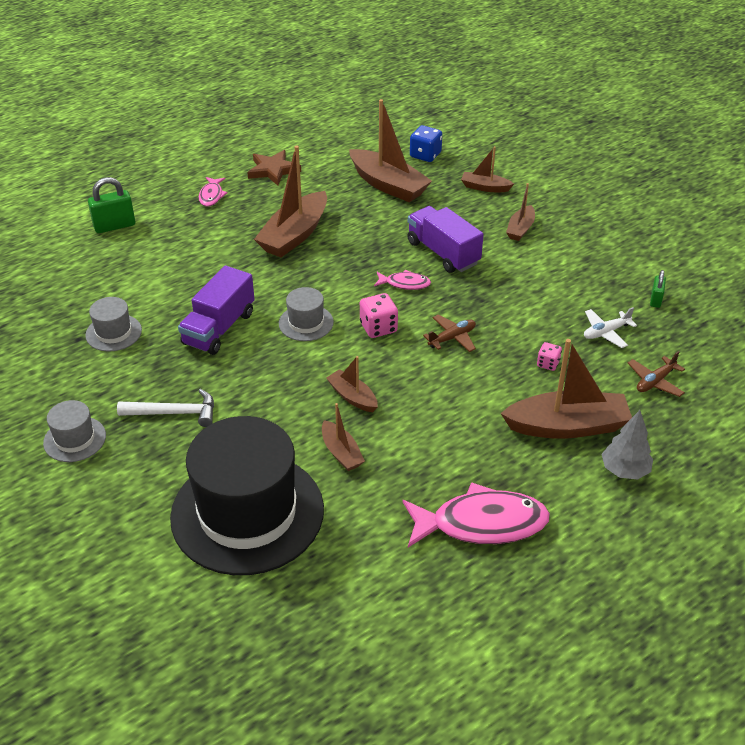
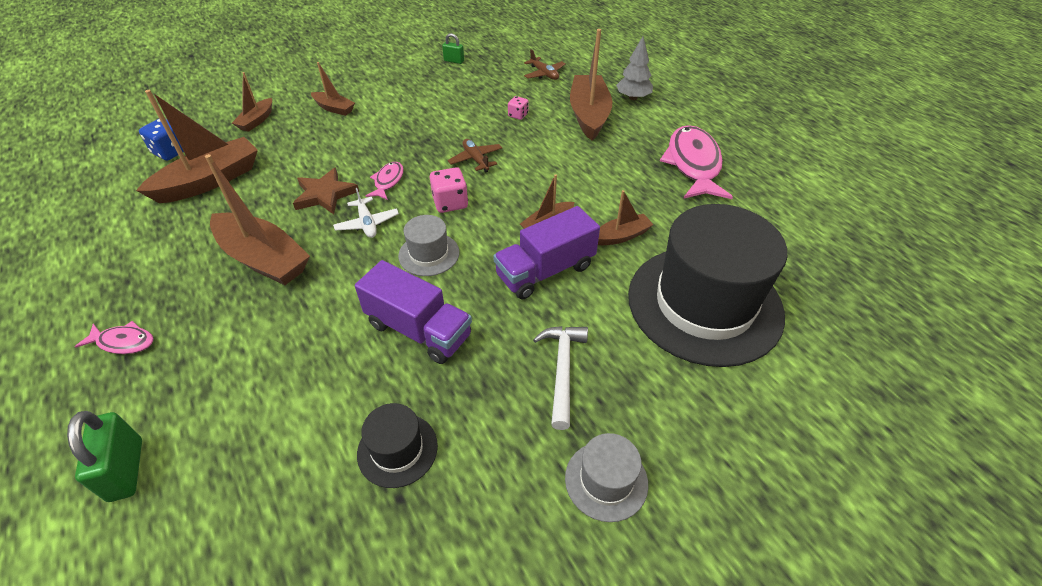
camera: 85 degrees left, 5 degrees up
grey hat [85,297,142,351] -> black hat [357,403,438,488]
brown star [247,150,301,185] -> brown star moved to [293,167,359,214]
purple truck [407,206,484,273] -> purple truck moved to [493,206,600,299]
white plane [584,307,637,348] -> white plane moved to [333,188,399,238]

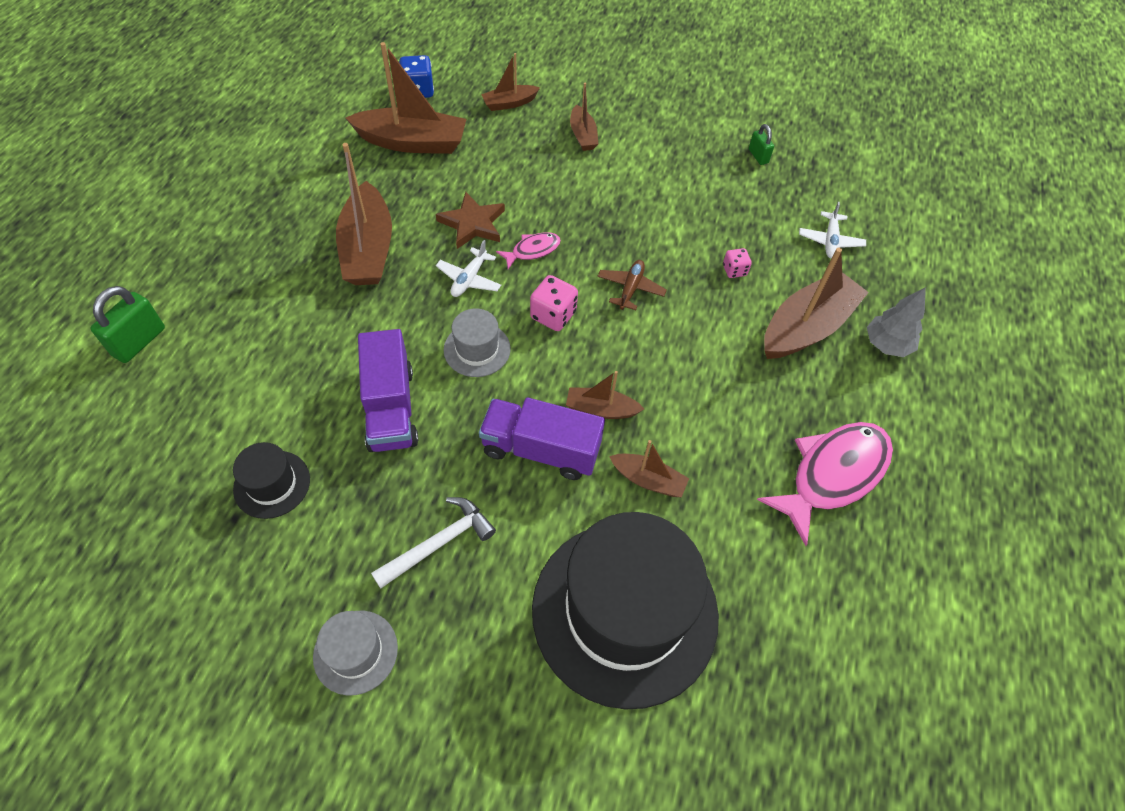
camera: 45 degrees right, 10 degrees up
pink fish [75,321,154,354] -> none
brown plane [524,49,565,80] -> white plane [799,202,866,258]

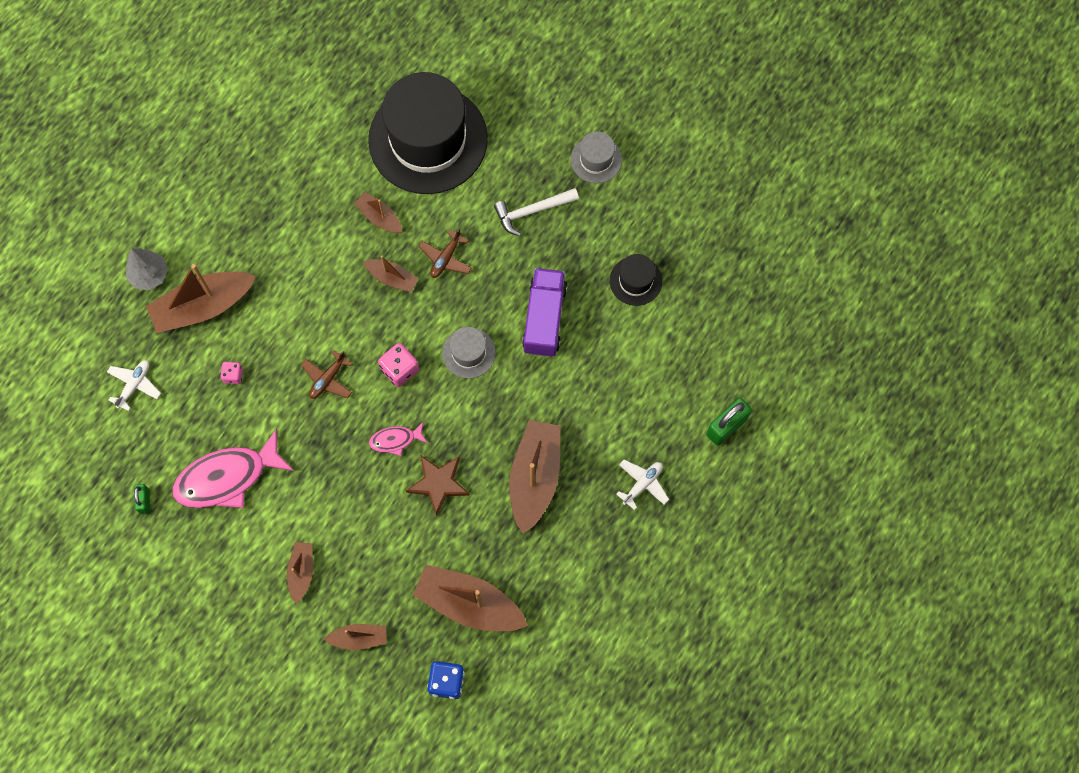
camera: 160 degrees left, 15 degrees up
white plane [436,240,501,297] -> white plane moved to [617,460,669,510]
purple truck [479,397,605,480] -> brown plane [418,228,472,278]
pink fish [757,422,893,546] -> pink fish moved to [172,429,294,508]

